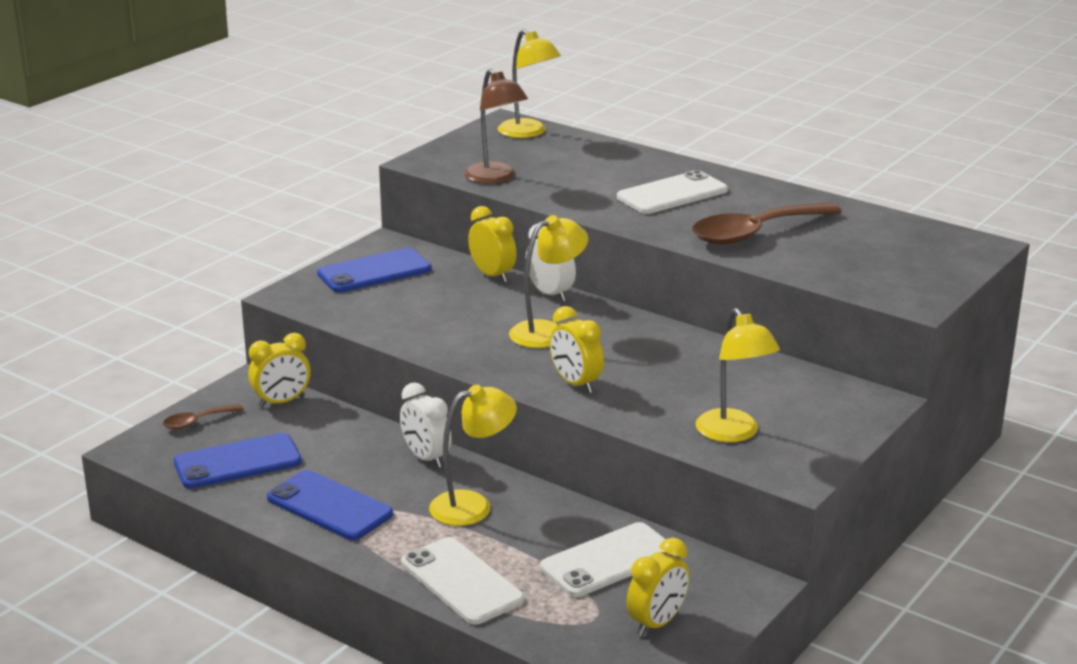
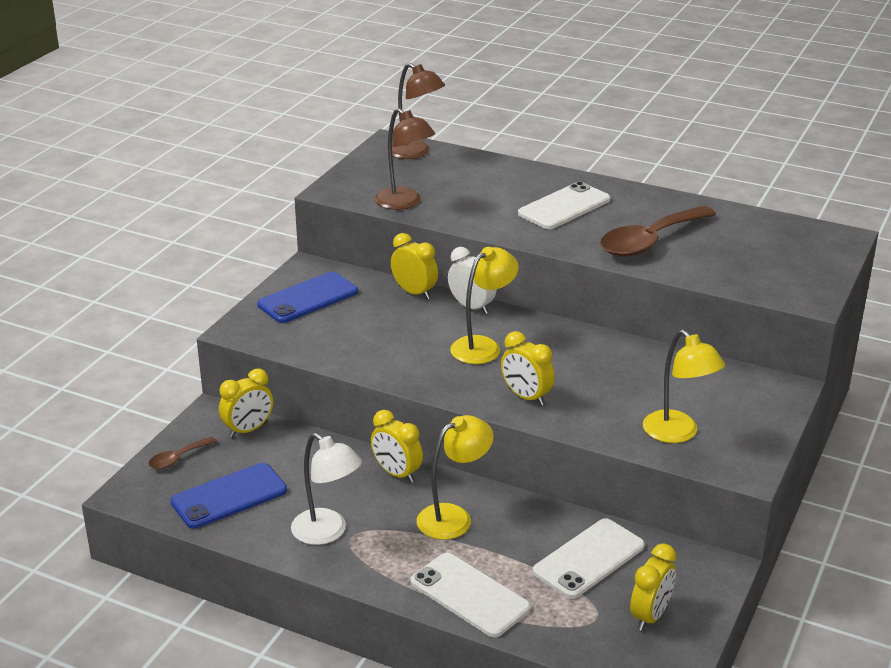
camera: 10 degrees left, 5 degrees up
blue phone [267,470,393,540] -> white lamp [291,433,362,545]
white clock [400,383,452,468] -> yellow clock [371,410,423,483]
yellow lamp [498,29,561,138] -> brown lamp [387,63,445,159]

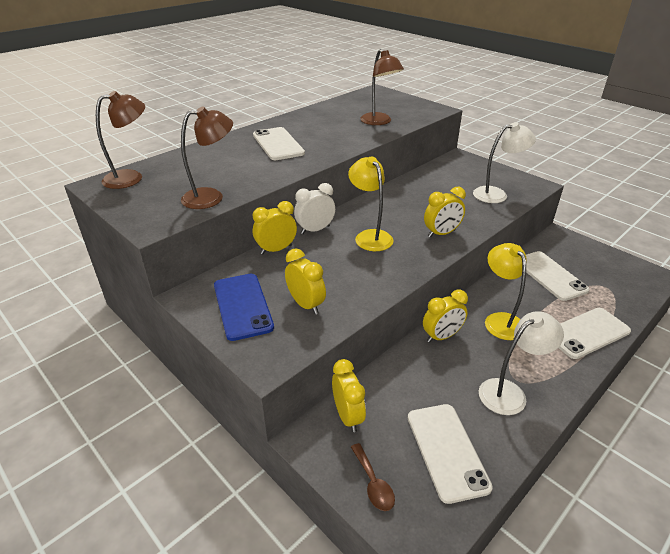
camera: 70 degrees left, 5 degrees up
blue phone [171,463,287,529] -> white phone [408,404,493,504]
brown spoon [600,206,716,257] -> none
yellow clock [630,543,677,631] -> yellow clock moved to [285,248,326,315]
yellow lamp [643,330,725,443] -> white lamp [473,122,536,203]
none -> brown lamp [360,49,404,125]

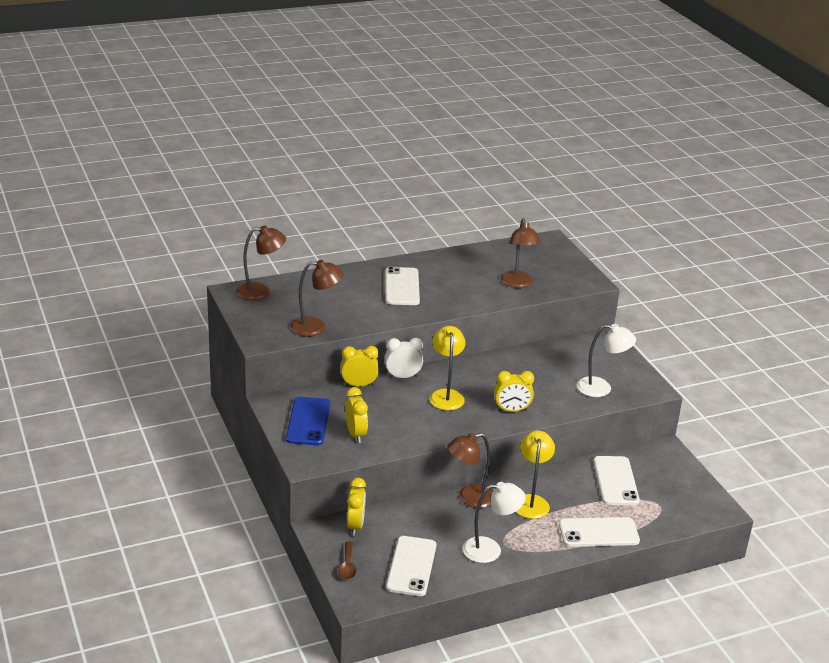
camera: 20 degrees right, 5 degrees down
yellow clock [423,290,468,343] -> brown lamp [447,433,493,508]

